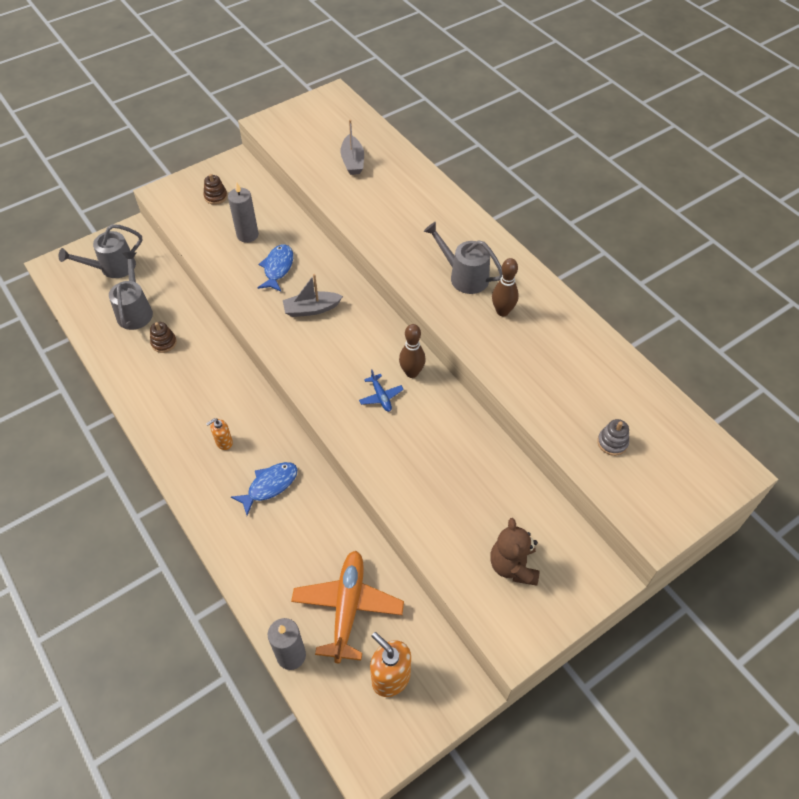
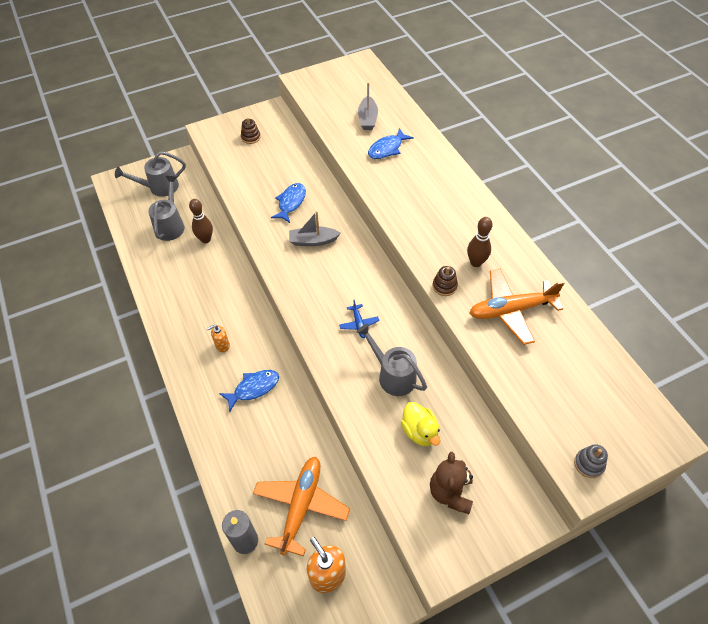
camera: 10 degrees right, 0 degrees up
brown stacking toy [150,322,177,353] -> brown stacking toy moved to [433,266,458,296]
grey candle [228,182,259,243] -> none
brown bowling pin [399,324,426,378] -> brown bowling pin moved to [189,199,213,243]
grey watering can [424,222,503,294] -> grey watering can moved to [356,324,427,396]
grey stacking toy [597,419,629,456] -> grey stacking toy moved to [574,444,608,478]
none -> blue fish [368,128,414,159]
none -> yellow duck [401,402,440,446]
none -> orange plane [470,269,565,345]

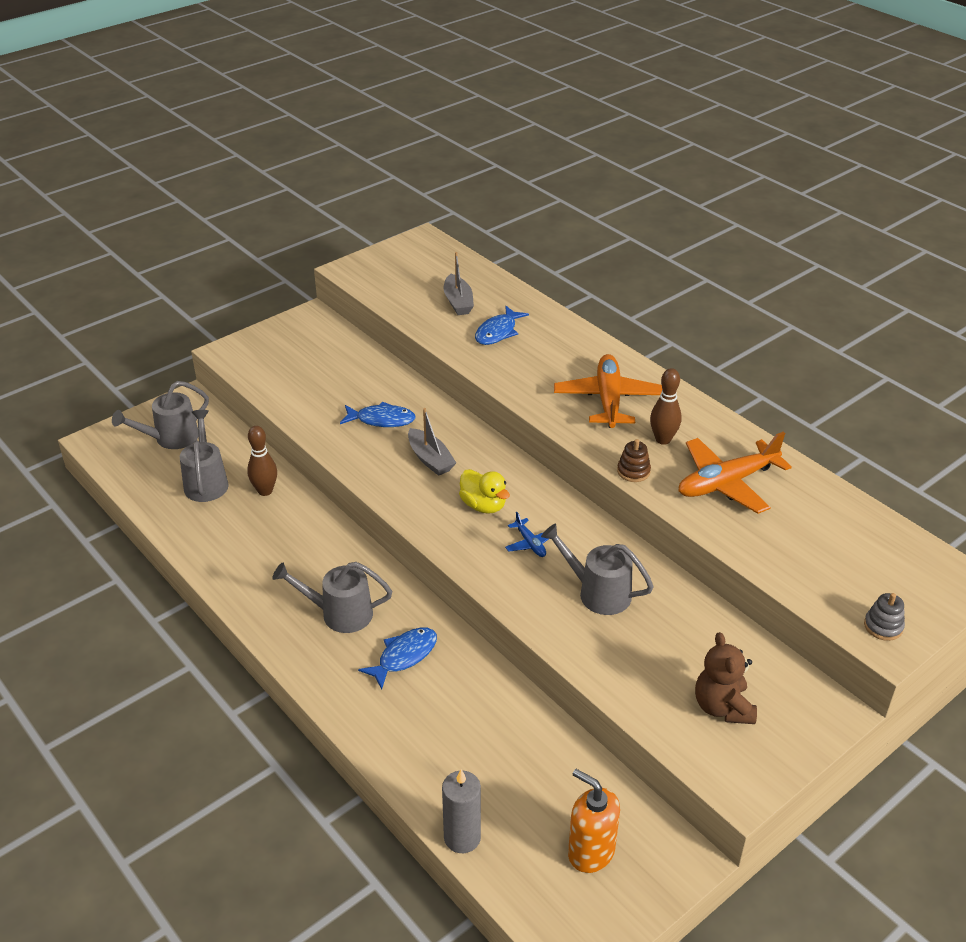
camera: 15 degrees left, 15 degrees down
orange soap dispenser [206,325,230,352] -> grey watering can [272,562,392,633]
brown stacking toy [241,118,261,144] -> none
orange plane [253,457,350,556] -> orange plane moved to [554,354,662,428]
blue fish [271,183,306,223] -> blue fish turned 90 degrees clockwise [340,402,416,427]
grey boat [289,211,341,246] -> grey boat turned 105 degrees counterclockwise [408,408,456,476]
yellow duck [401,402,440,446] -> yellow duck moved to [459,469,510,514]

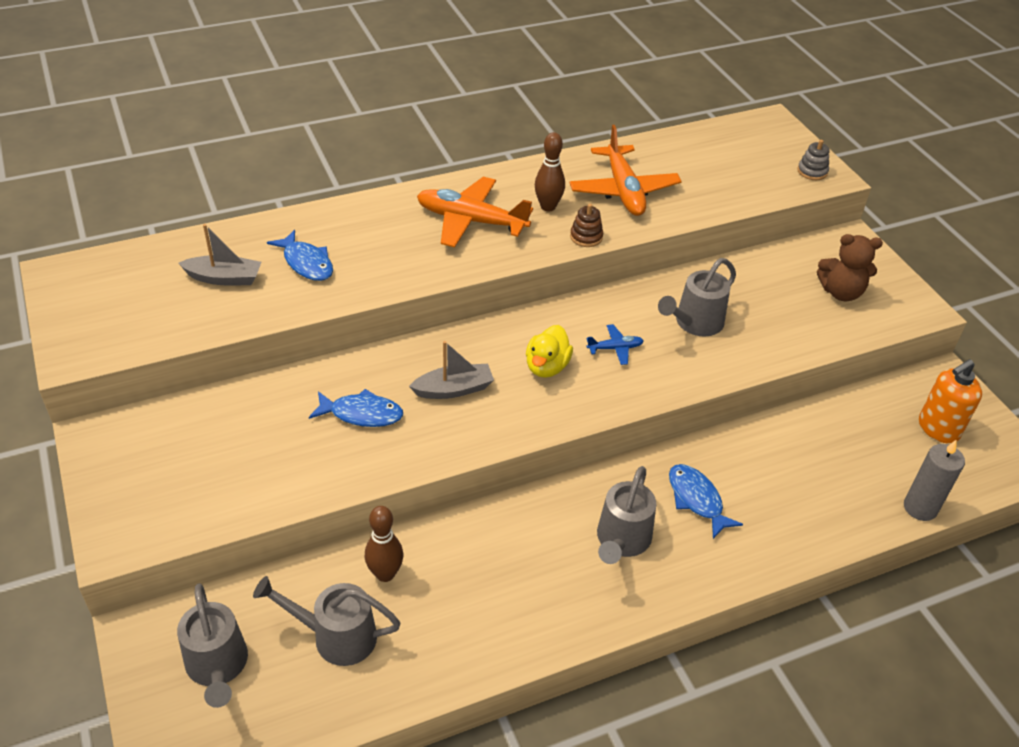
camera: 75 degrees left, 5 degrees up
blue fish [340,402,416,427] -> blue fish turned 75 degrees clockwise [309,389,403,427]
yellow duck [459,469,510,514] -> yellow duck turned 135 degrees clockwise [526,325,573,378]

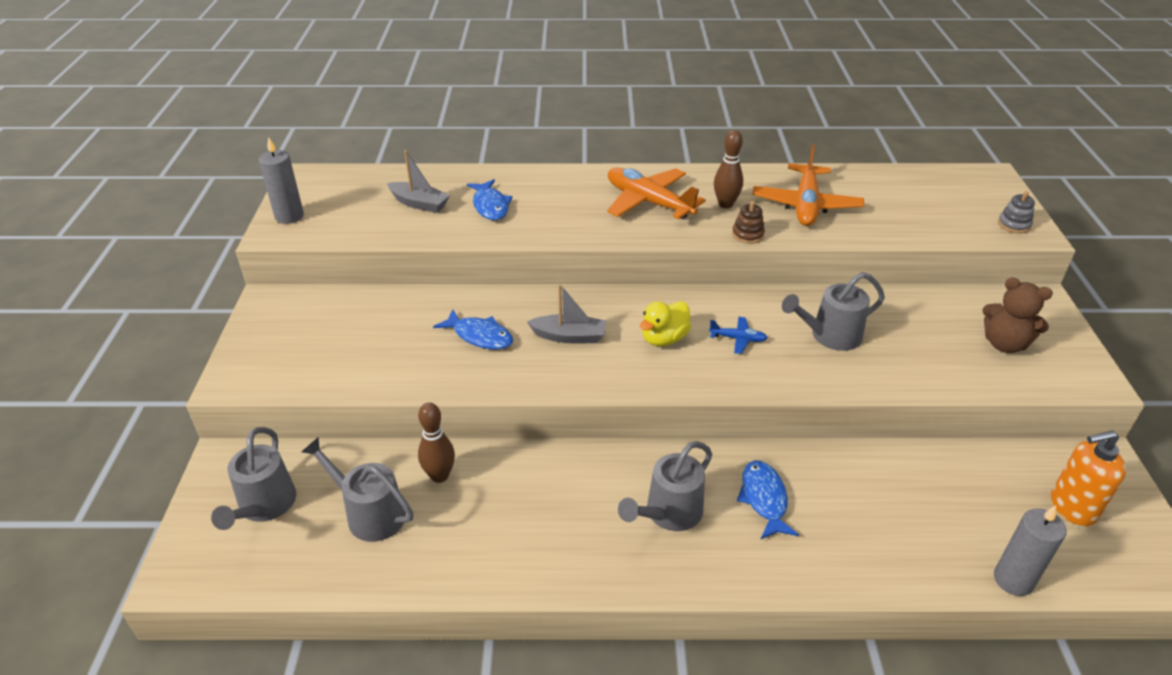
camera: 25 degrees right, 5 degrees down
none -> grey candle [259,137,304,224]

